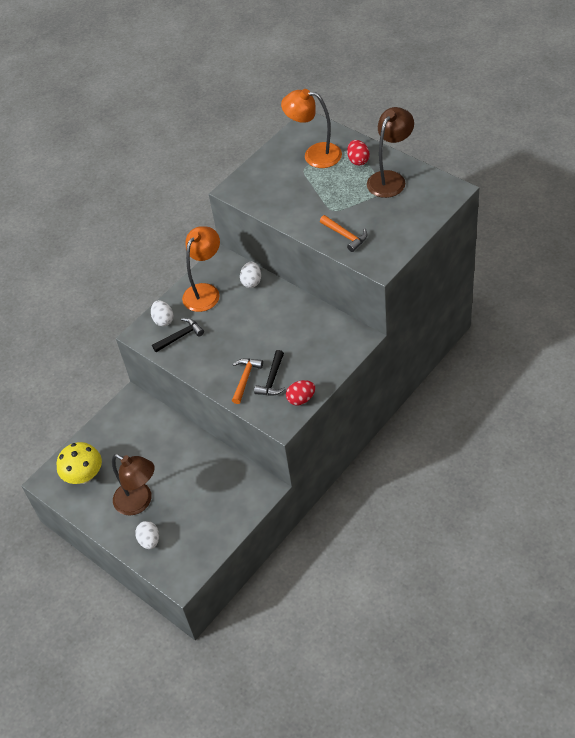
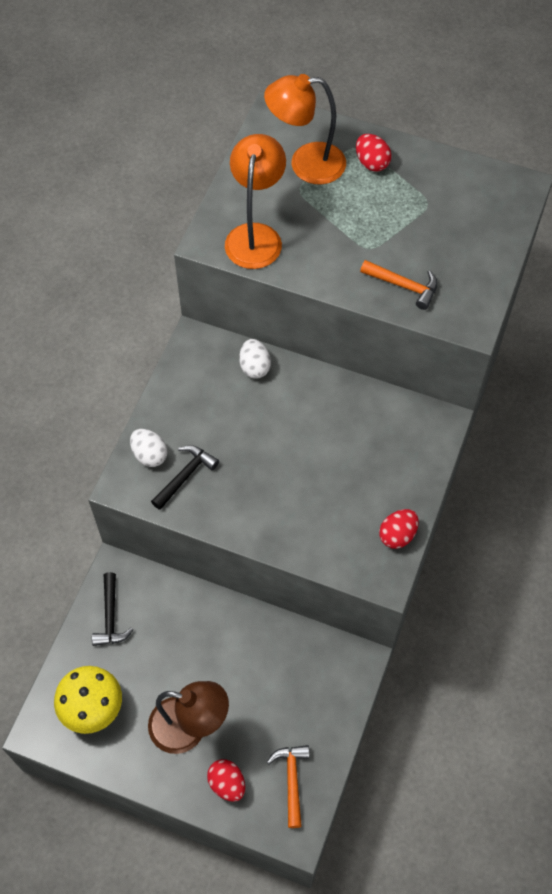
camera: 25 degrees left, 10 degrees up
white egg [135,521,159,549] -> red egg [207,759,245,802]
orange lamp [182,226,220,312] -> orange lamp moved to [225,134,286,269]
orange hammer [232,358,263,404] -> orange hammer moved to [267,745,310,828]
black hammer [254,350,285,395] -> black hammer moved to [92,572,134,646]
brown lamp [367,107,414,198] -> none

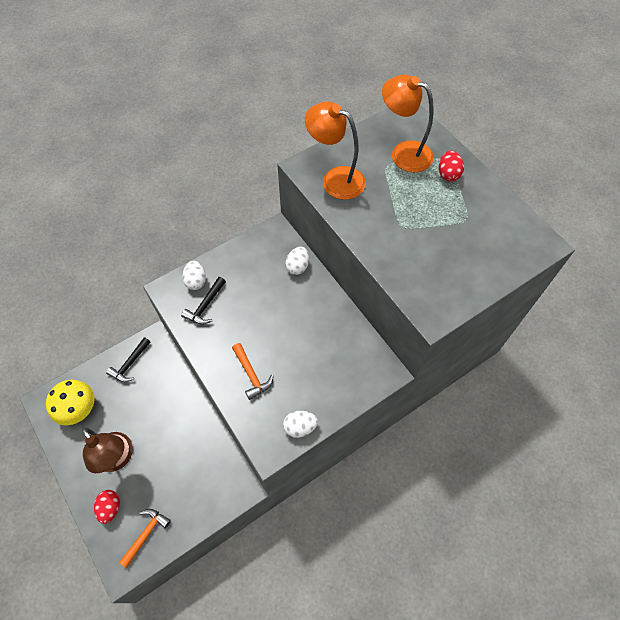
camera: 35 degrees right, 0 degrees up
black hammer [151,445,219,510] -> black hammer turned 135 degrees clockwise [181,277,226,325]
orange lamp [225,134,286,269] -> orange lamp turned 105 degrees counterclockwise [305,101,366,200]
orange hammer [360,260,437,310] -> orange hammer moved to [232,343,274,400]
red egg [379,509,419,549] -> white egg [283,411,318,438]

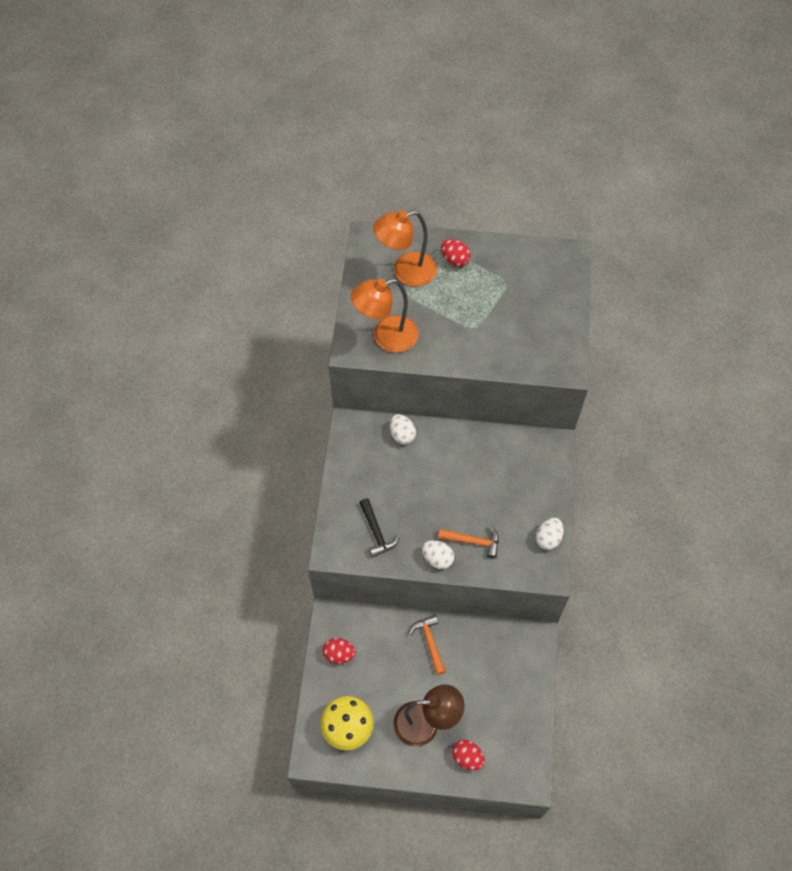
camera: 50 degrees left, 0 degrees up
black hammer [106,337,151,382] -> red egg [323,638,356,664]
orange hammer [119,509,171,568] -> orange hammer moved to [409,615,446,675]
white egg [182,261,206,290] -> white egg moved to [422,540,454,569]

